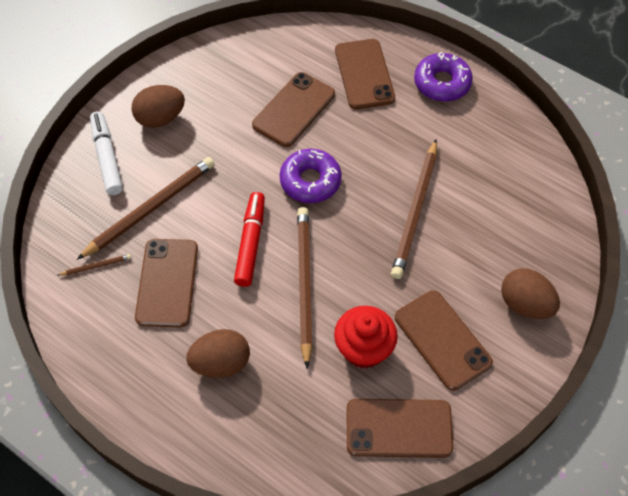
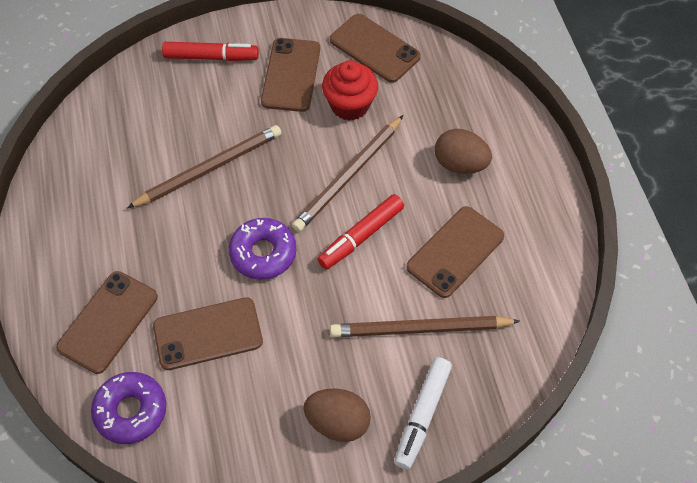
camera: 140 degrees left, 0 degrees up
brown pencil [58,254,131,276] -> none
purple donut [414,52,473,102] -> purple donut moved to [91,372,166,444]
brown egg [501,268,560,319] -> red marker [162,42,259,61]

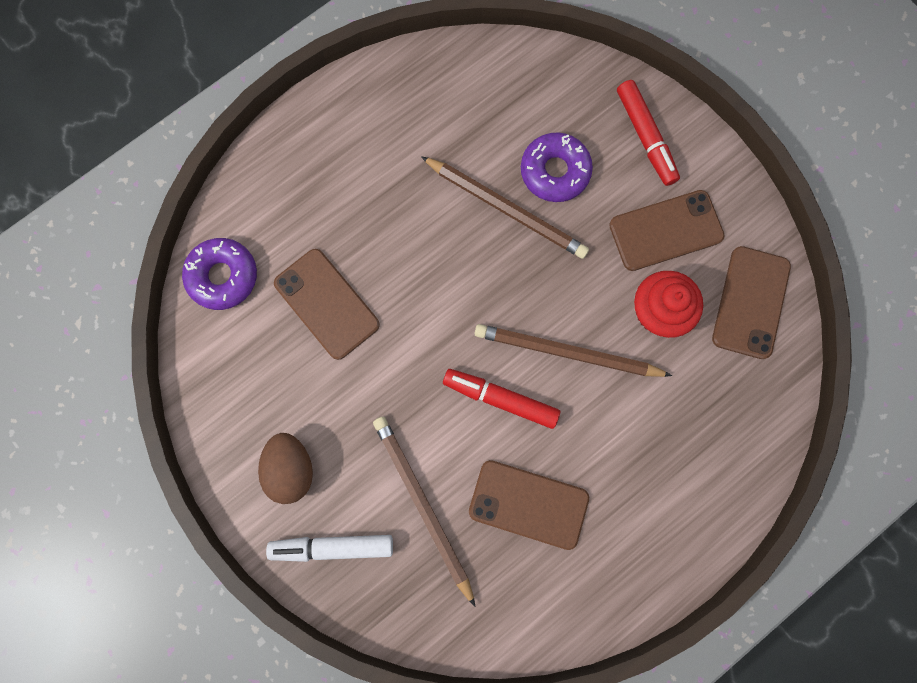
camera: 65 degrees right, 20 degrees up
brown phone [56,271,158,374] -> none
purple donut [229,218,296,280] -> purple donut moved to [521,132,593,202]
brown egg [435,129,492,174] -> none

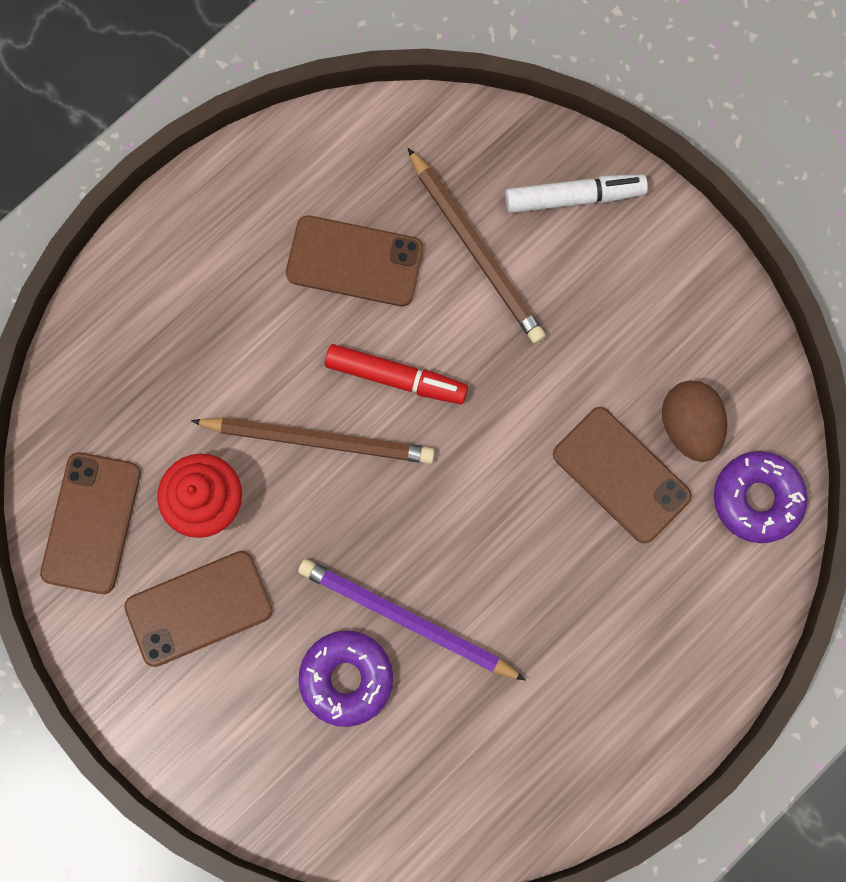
camera: 175 degrees right, 0 degrees up
brown egg [258,433,313,504] -> brown egg moved to [662,380,727,462]
brown pencil [421,156,589,259] -> purple pencil [298,559,526,681]
red marker [617,80,680,186] -> none

